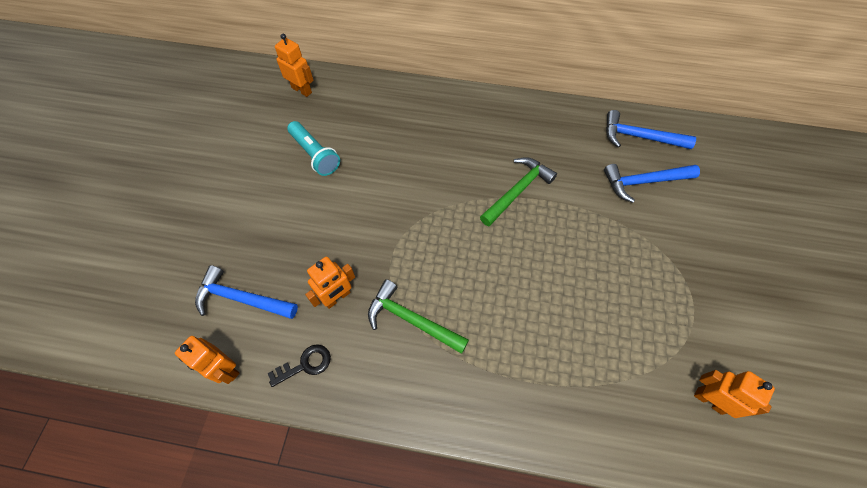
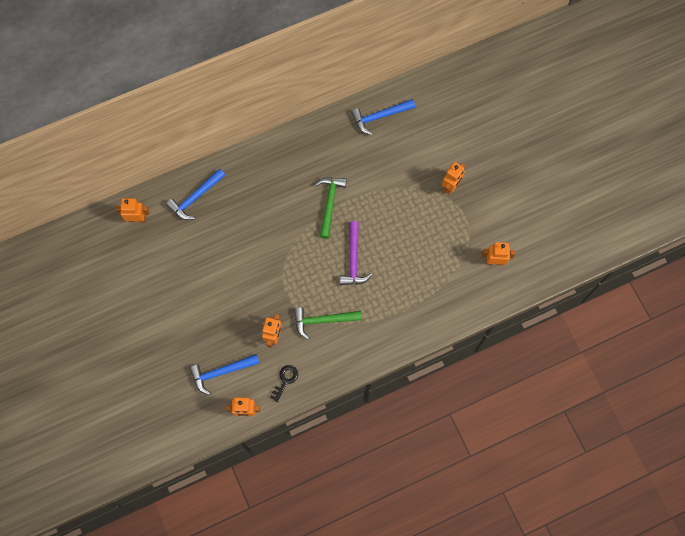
camera: 35 degrees left, 10 degrees up
turquoise flashlight [287,121,340,176] -> none
blue hammer [604,164,700,203] -> blue hammer moved to [166,168,226,220]
none -> purple hammer [340,221,372,285]
none -> orange robot [442,162,465,194]

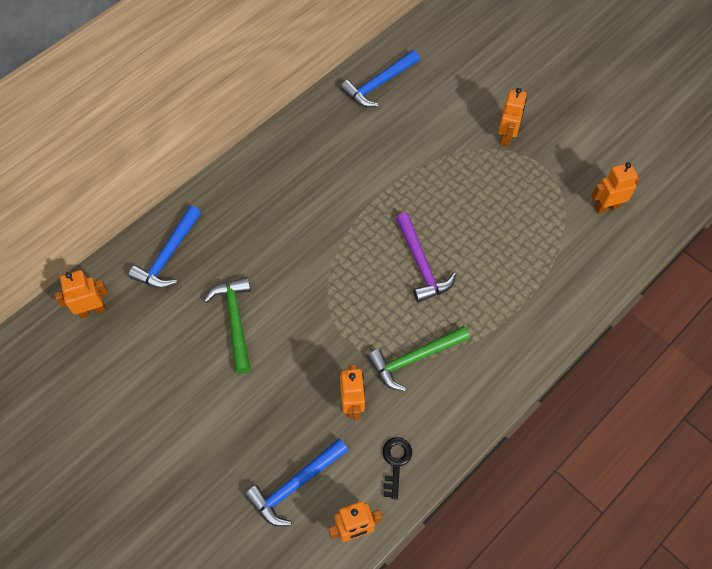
camera: 20 degrees left, 10 degrees down
green hammer [315,177,347,239] -> green hammer moved to [204,277,251,374]

